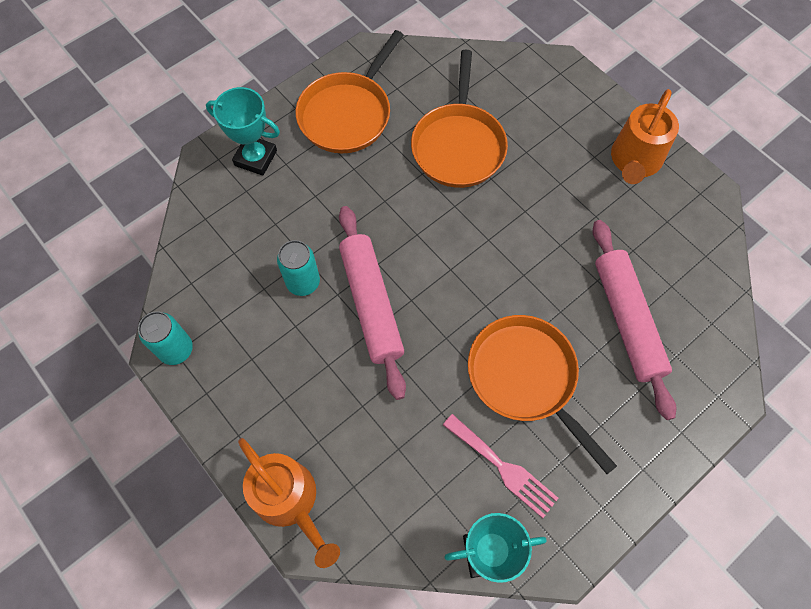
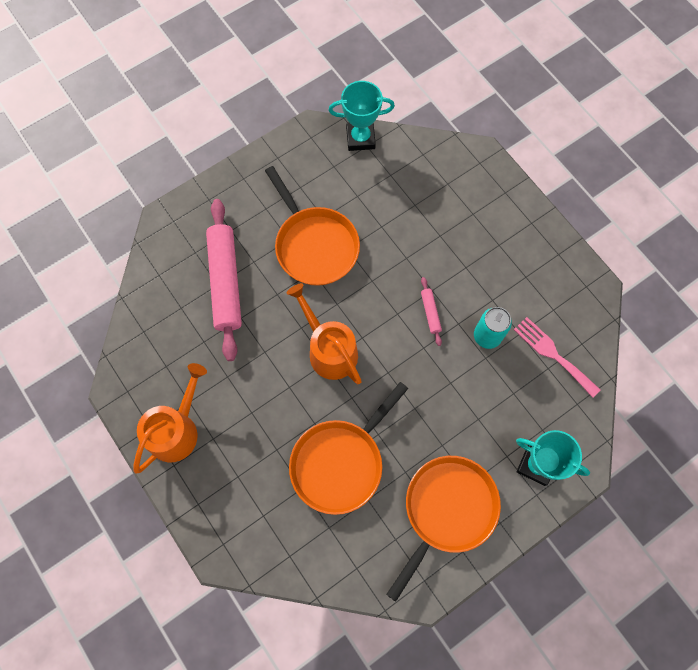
camera: 175 degrees left, 5 degrees up
turquoise can [138,311,193,365] -> none
orange watering can [238,438,340,568] -> orange watering can moved to [286,283,362,384]
pink rolling pin [339,206,406,400] -> pink rolling pin [421,277,442,346], size x0.42
orange pan [411,50,508,188] -> orange pan turned 150 degrees counterclockwise [289,382,408,515]
pink fork [443,414,559,518] -> pink fork moved to [514,317,601,398]

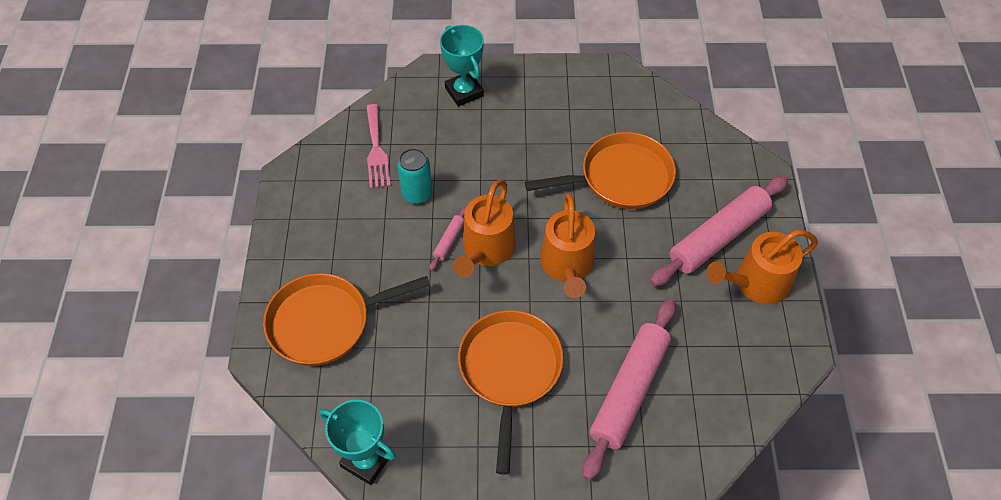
camera: 145 degrees left, 15 degrees down
orange pan [386,456,501,602] -> orange pan moved to [263,273,430,366]
none -> orange watering can [453,180,516,277]
none -> pink rolling pin [650,176,788,286]

